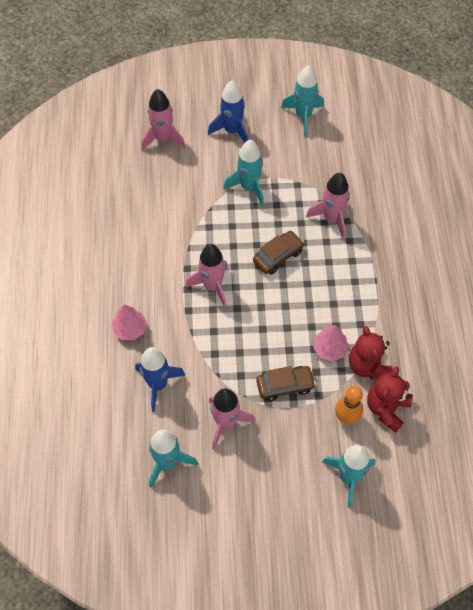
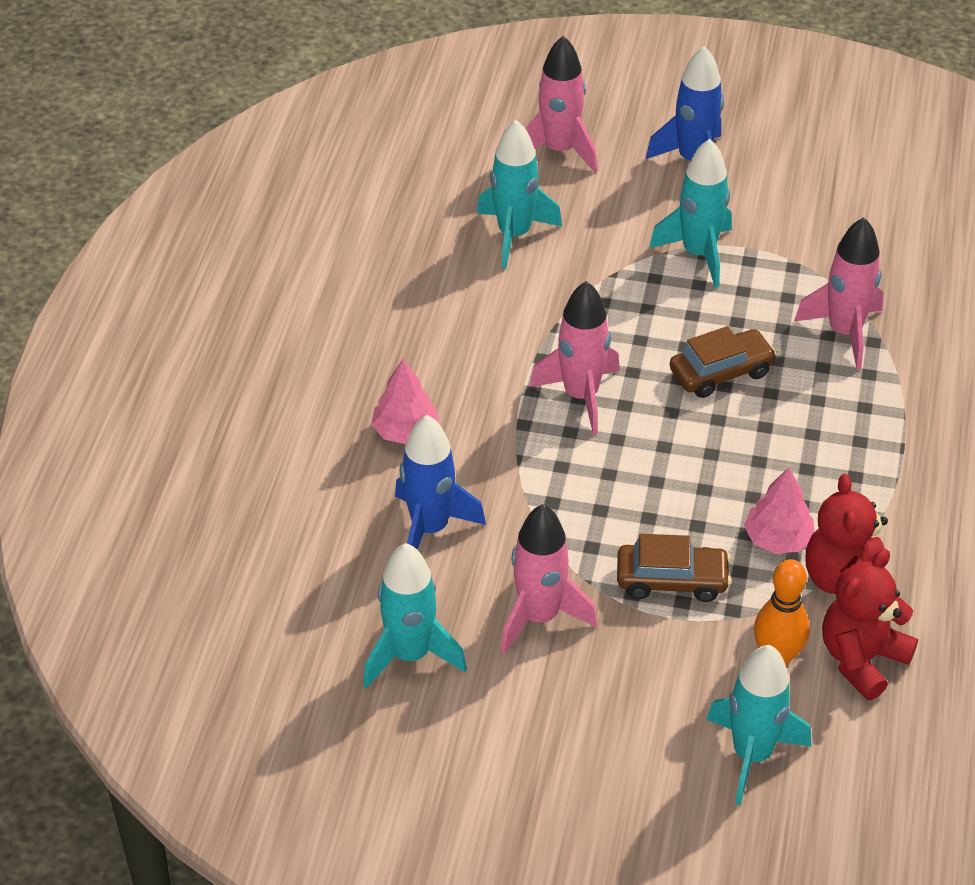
camera: 15 degrees right, 15 degrees down
turquoise rocket [281,65,324,136] -> turquoise rocket moved to [477,120,562,269]

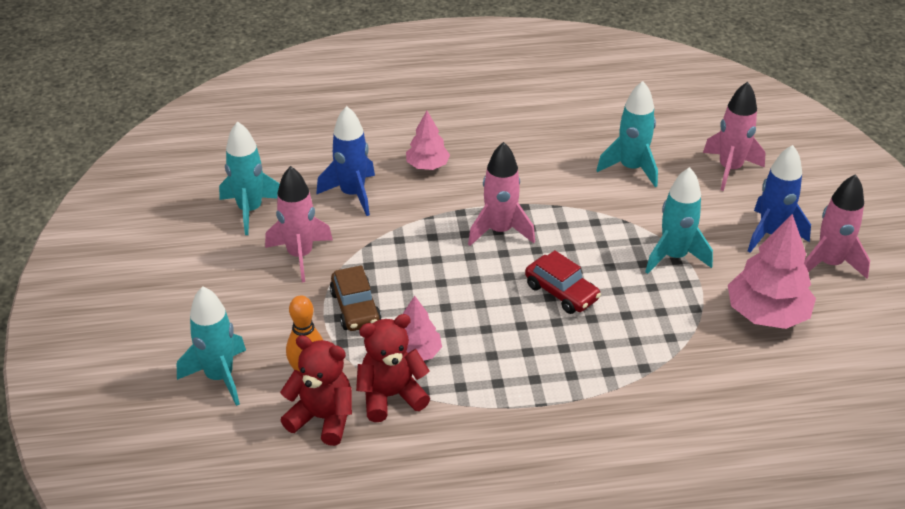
camera: 70 degrees right, 5 degrees down
brown car [670,326,777,398] -> red car [525,250,601,314]
pink rocket [794,217,883,370] -> pink rocket moved to [804,174,870,279]
none -> pink tree [728,214,816,329]

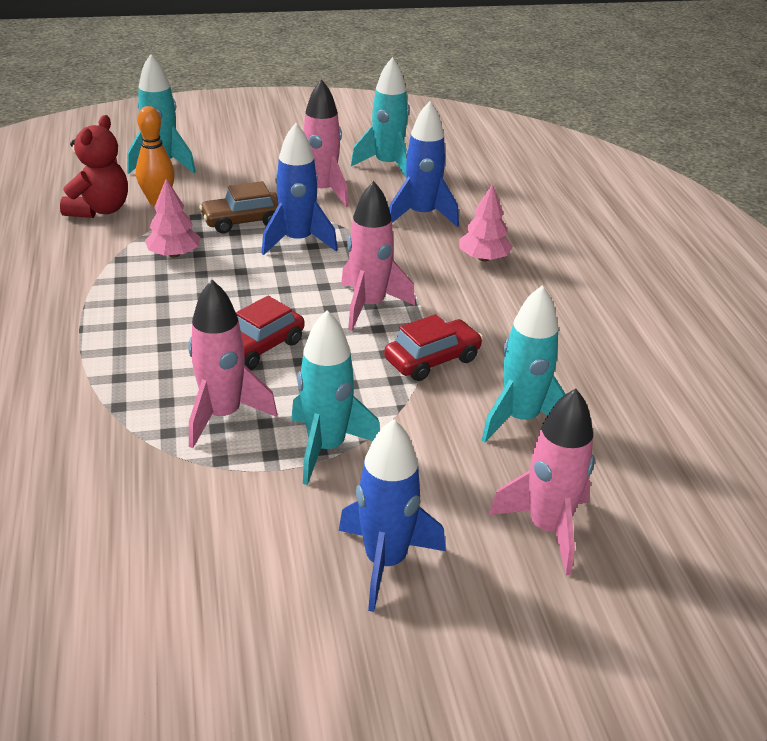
camera: 85 degrees right, 5 degrees down
red teddy bear [356,314,430,422] -> none
pink tree [728,214,816,329] -> none
pink rocket [804,174,870,279] -> pink rocket moved to [188,280,277,448]
none -> blue rocket [261,123,338,255]
none -> red car [384,314,483,381]

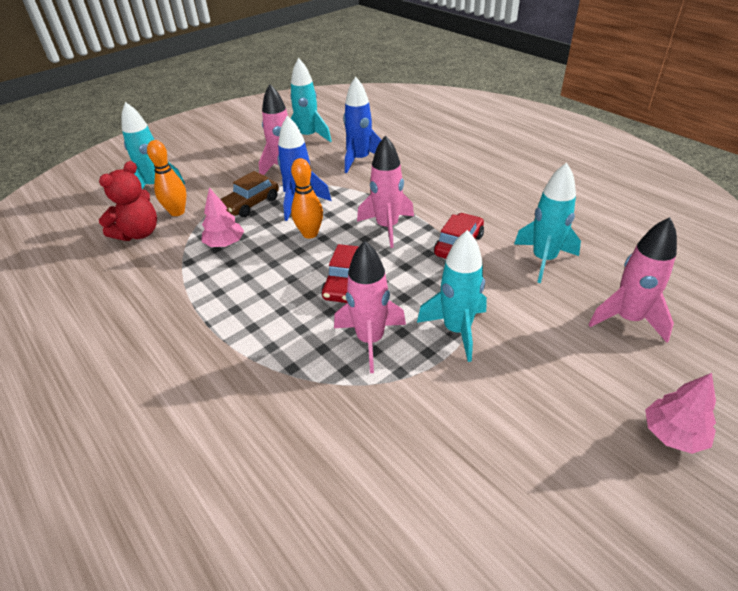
camera: 25 degrees left, 5 degrees up
red teddy bear [60,115,128,218] -> red teddy bear turned 45 degrees clockwise [99,161,157,241]
blue rocket [339,419,446,612] -> none
pink tree [459,184,513,262] -> pink tree moved to [645,373,716,454]
none -> orange bowling pin [291,158,323,239]

